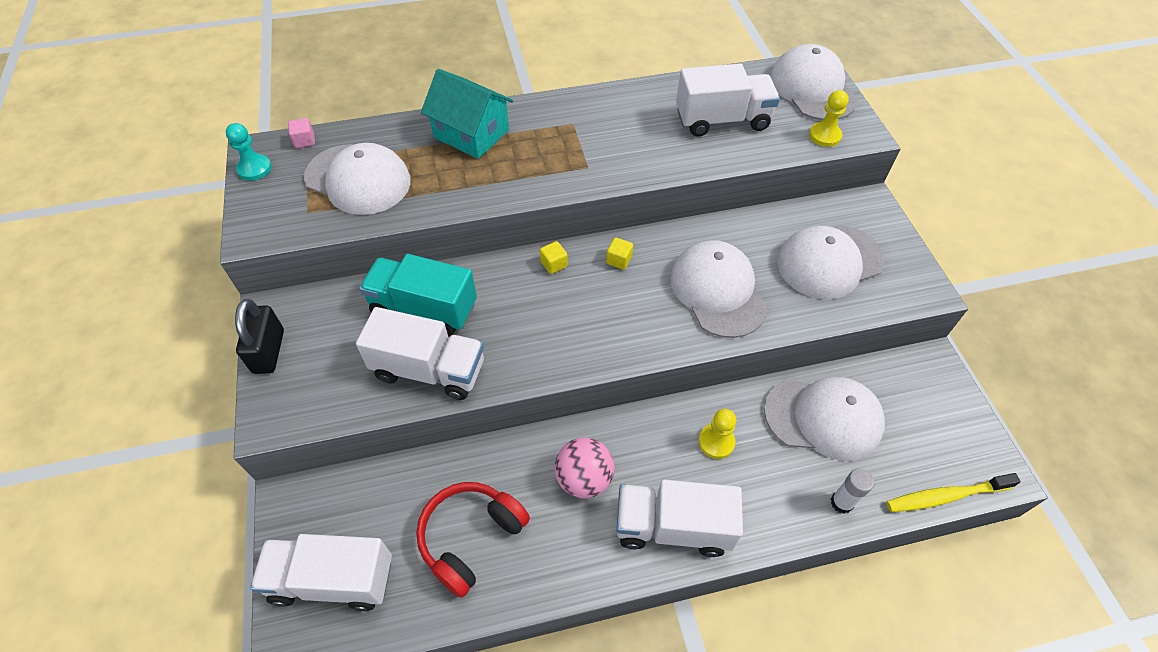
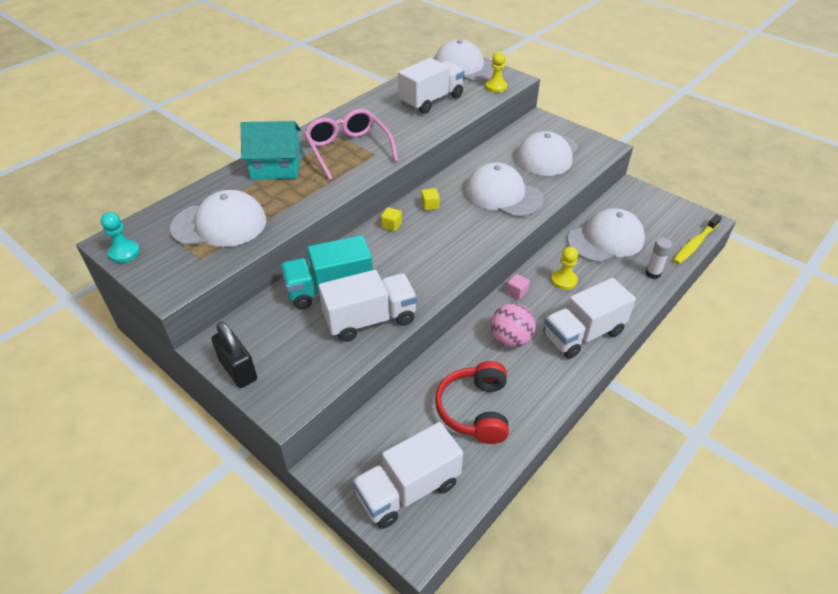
camera: 35 degrees left, 10 degrees down
pink cube [288,118,315,148] -> pink cube moved to [506,274,530,300]
none -> pink glasses [304,109,398,180]

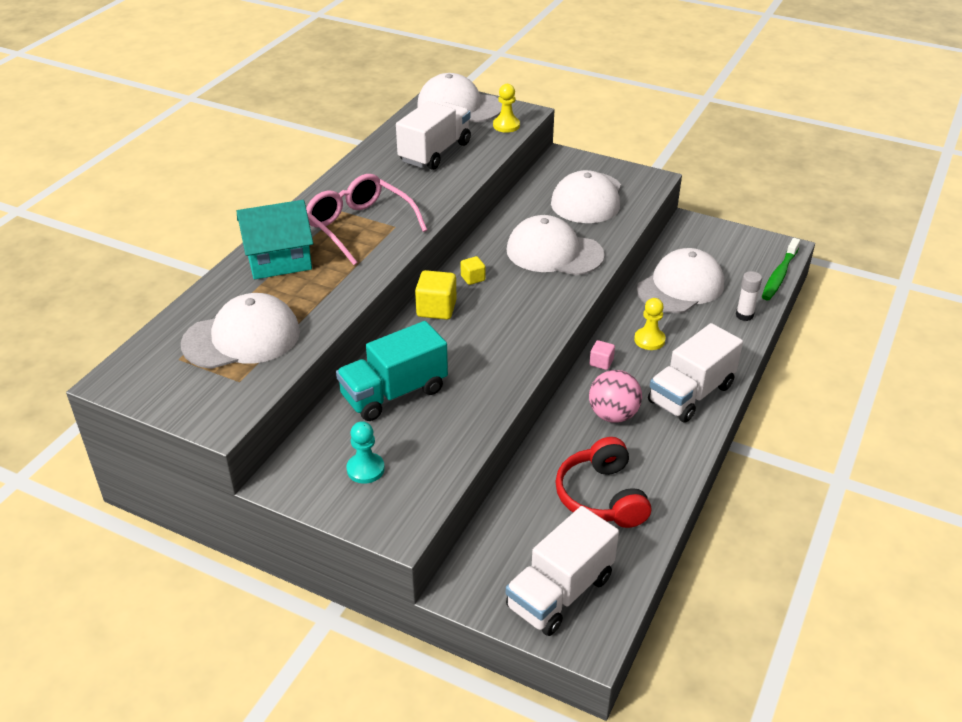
camera: 15 degrees left, 5 degrees down
turquoise pawn [101,212,140,263] -> turquoise pawn moved to [346,421,385,484]
black padlock [212,321,257,388] -> none
white truck [318,270,417,342] -> none
yellow cube [381,207,402,232] -> yellow cube [415,270,457,320], size x1.75
yellow toothbrush [673,214,722,264] -> green toothbrush [762,238,800,300]

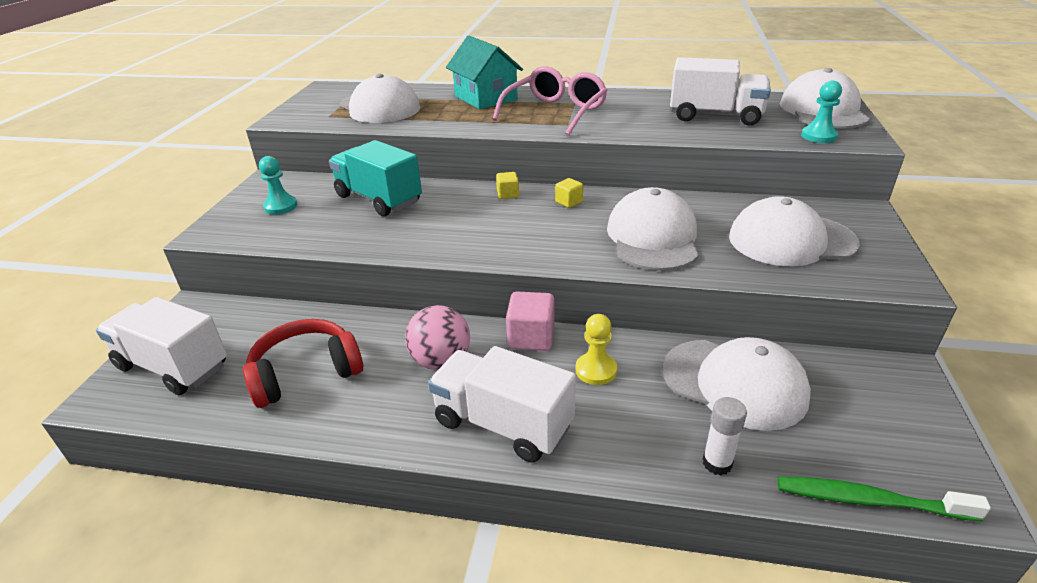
camera: 75 degrees right, 5 degrees down
yellow cube [415,270,457,320] -> yellow cube [496,172,519,199], size x0.57
yellow pawn [493,84,520,133] -> turquoise pawn [801,81,842,143]
pink cube [590,340,615,370] -> pink cube [506,292,555,351], size x1.75

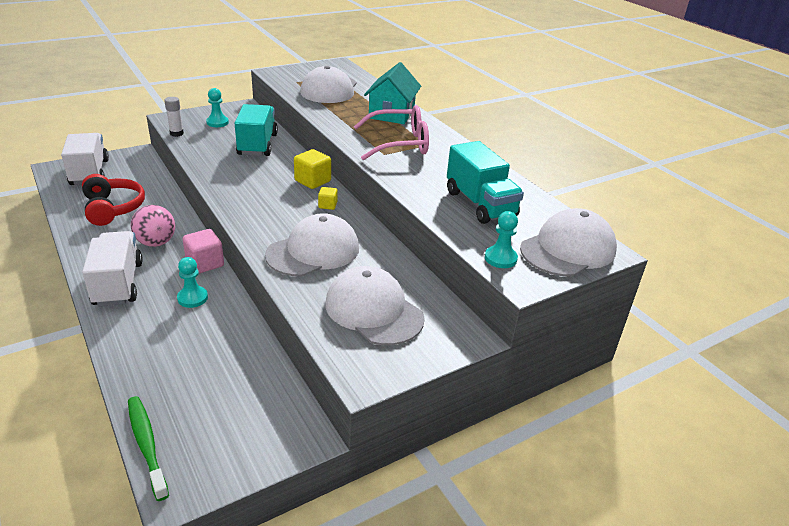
camera: 45 degrees right, 0 degrees up
red headphones [243,319,363,408] -> red headphones turned 45 degrees clockwise [82,174,145,226]
yellow cube [496,172,519,199] -> yellow cube [294,149,331,189], size x1.75
yellow pawn [576,314,617,385] -> turquoise pawn [177,257,208,308]
white cap [662,337,811,431] -> none
white truck [670,57,771,125] -> turquoise truck [447,141,524,224]
white glue stick [703,397,747,475] -> white glue stick moved to [164,97,184,137]

